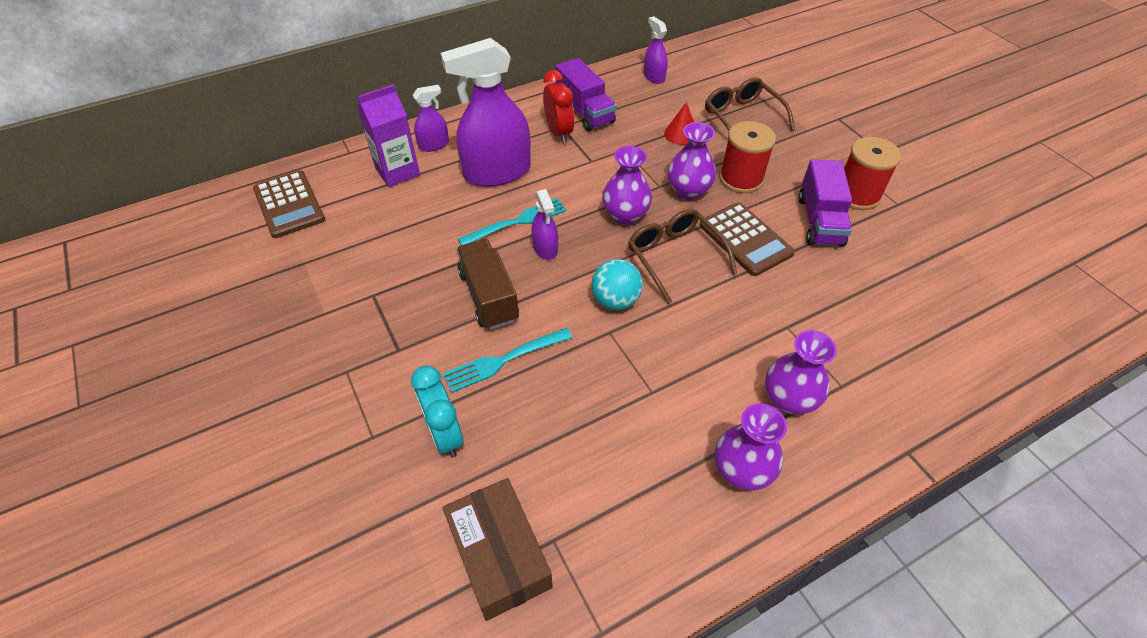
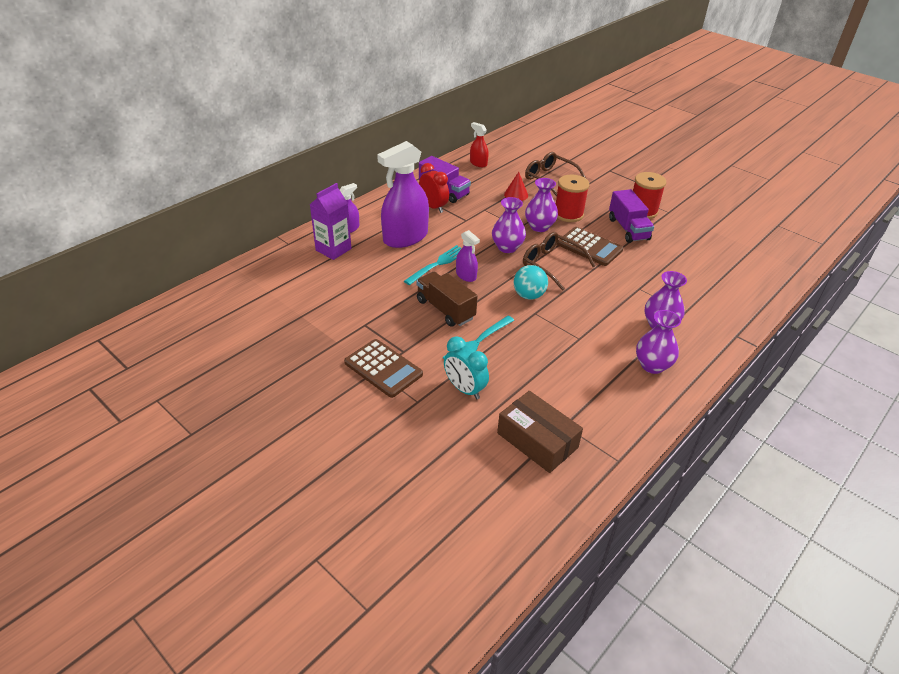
camera: 20 degrees left, 10 degrees down
brown calculator [253,170,325,238] -> brown calculator moved to [344,339,423,398]
purple spray bottle [644,16,668,84] -> red spray bottle [470,122,489,167]

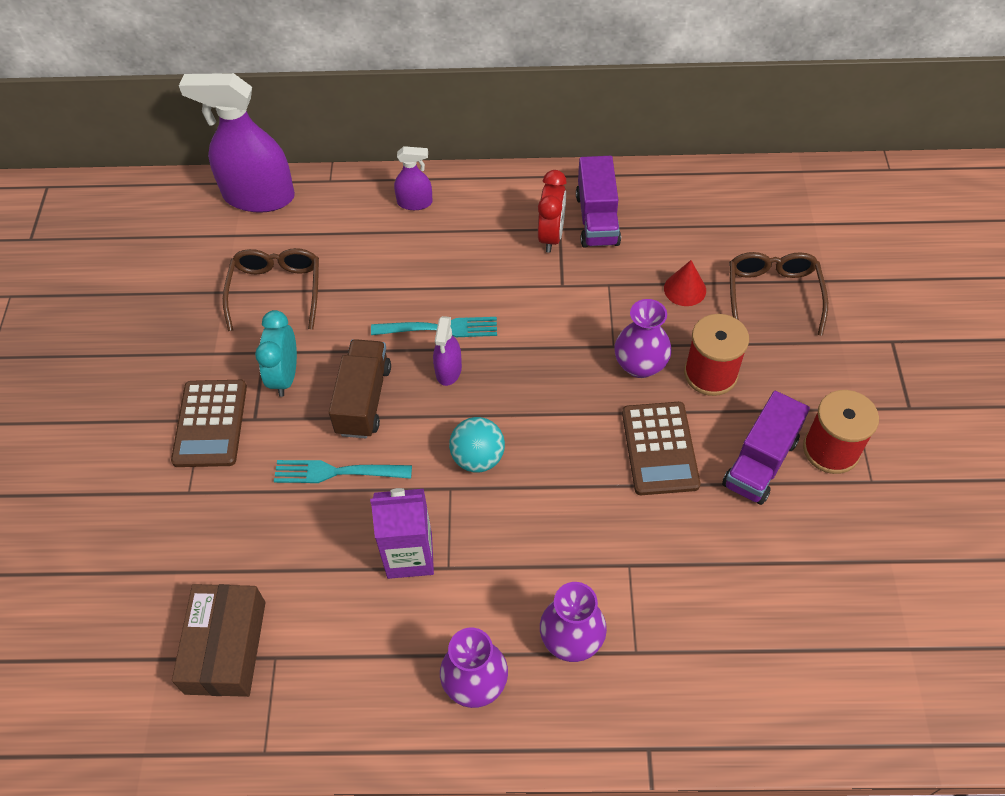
camera: 50 degrees right, 15 degrees up
purple carton [310,183,351,260] -> purple carton moved to [370,488,434,579]
purple spray bottle [377,141,429,248] -> purple spray bottle moved to [179,73,295,213]
turquoise clock [444,336,489,399] -> turquoise clock moved to [255,310,297,397]
red spray bottle [470,122,489,167] -> none
purple vase [492,197,526,253] -> none
brown glasses [523,232,595,291] -> brown glasses moved to [223,248,319,331]

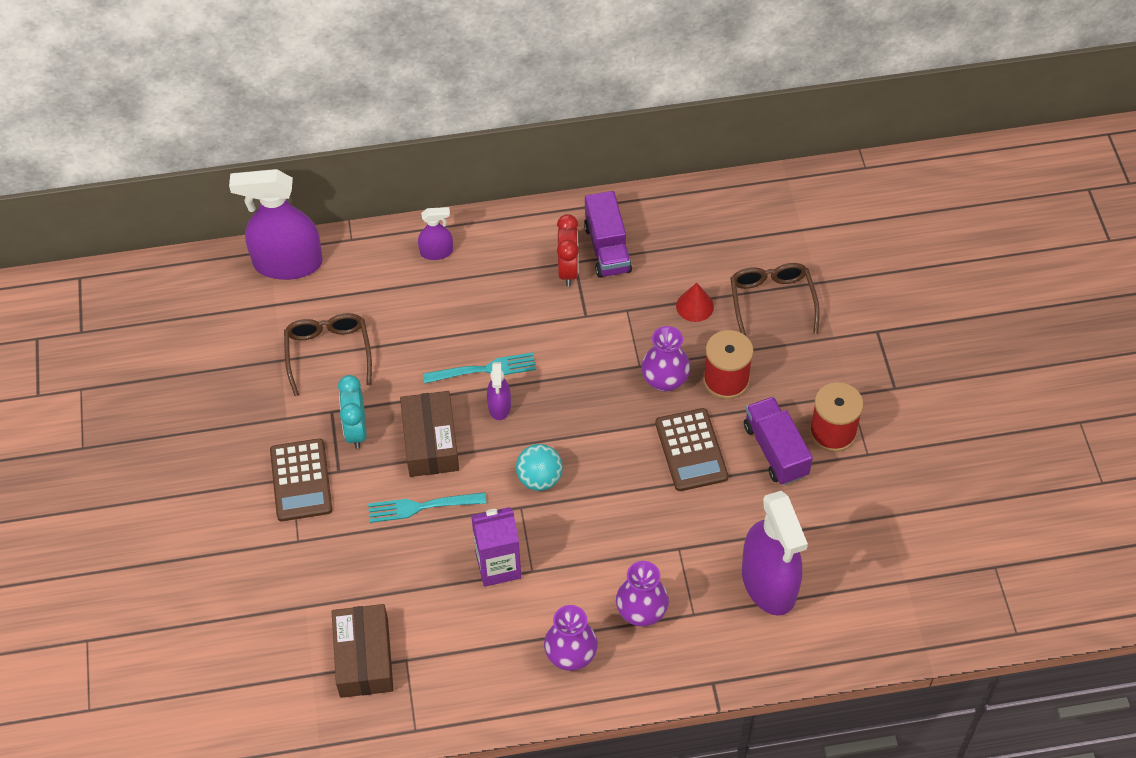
camera: 10 degrees left, 0 degrees up
brown truck [329,339,391,438] -> brown box [400,391,459,477]
purple truck [722,391,810,505] -> purple truck turned 135 degrees clockwise [744,397,813,485]
none -> purple spray bottle [742,491,808,616]

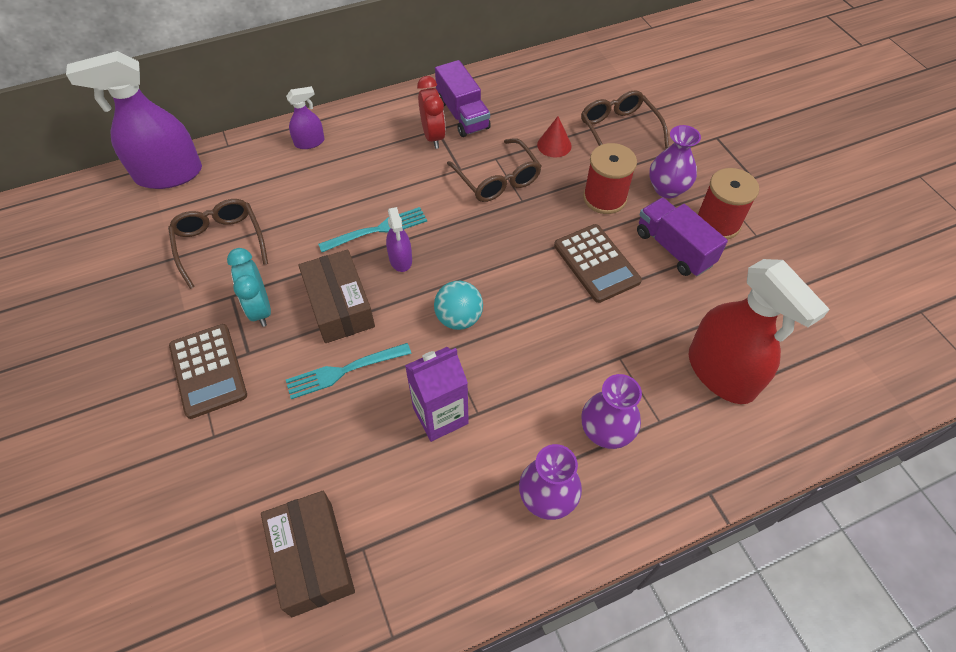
camera: 15 degrees left, 0 degrees up
purple vase [641,326,691,392] -> purple vase moved to [649,125,701,199]
purple spray bottle [742,491,808,616] -> red spray bottle [689,259,830,404]
none -> brown glasses [447,138,541,202]

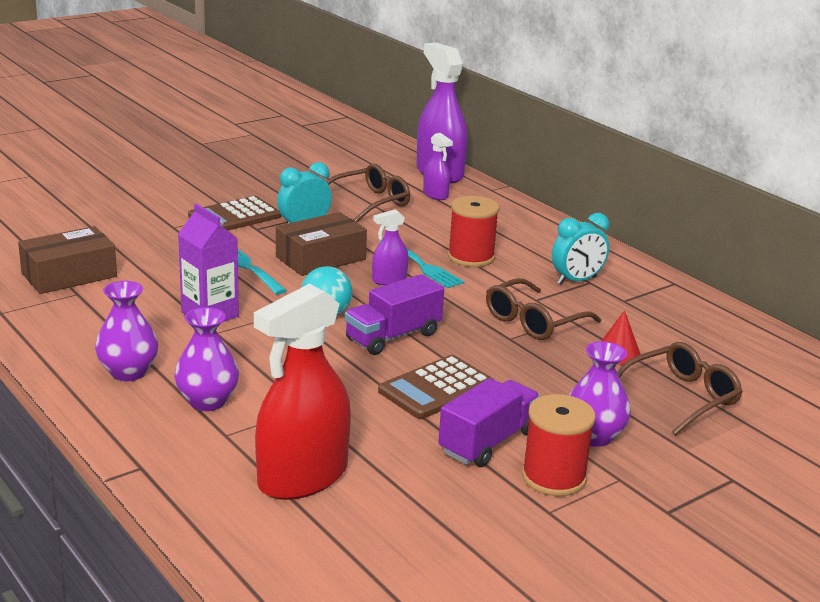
camera: 75 degrees right, 30 degrees down
purple spray bottle [286,86,325,149] -> purple spray bottle moved to [423,133,453,200]
red clock [417,76,446,149] -> turquoise clock [552,213,609,284]
purple truck [435,60,491,137] -> purple truck moved to [345,274,444,355]
red spool [583,143,637,214] -> red spool moved to [448,196,499,267]

